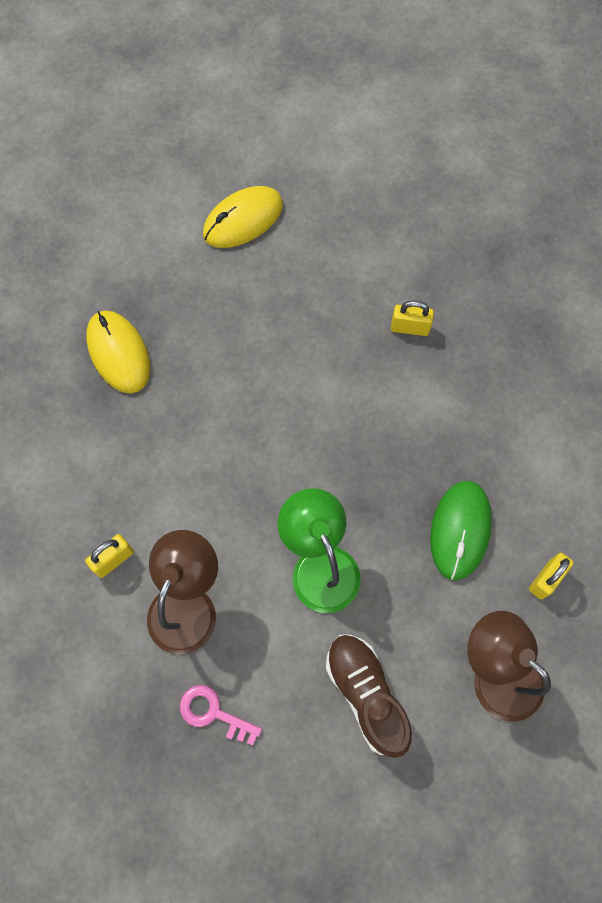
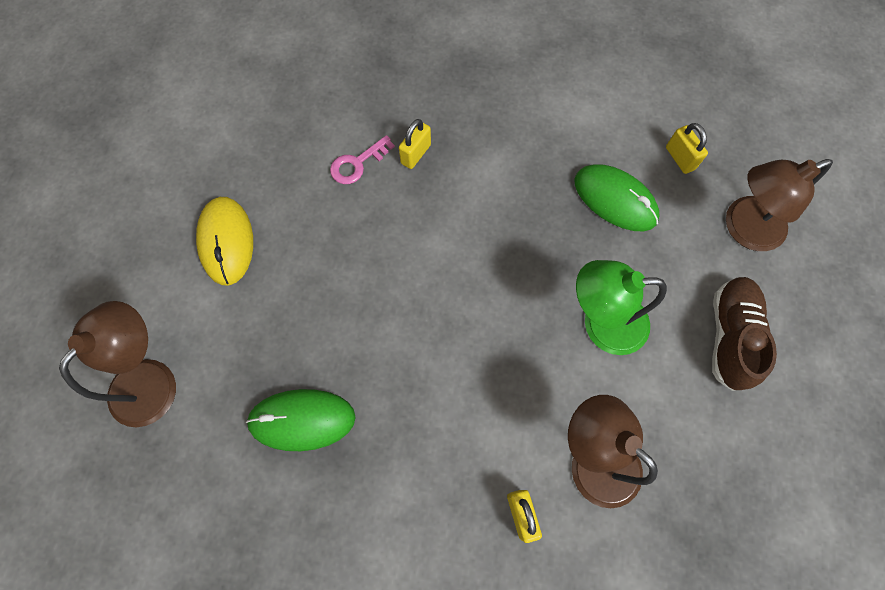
camera: 65 degrees left, 0 degrees up
yellow mouse [86,310,150,393] -> green mouse [246,389,356,451]
pink key [180,685,262,745] -> pink key moved to [330,135,395,184]
brown shoe [326,634,412,758] -> brown shoe turned 105 degrees clockwise [712,277,777,391]
none -> brown lamp [59,301,176,427]

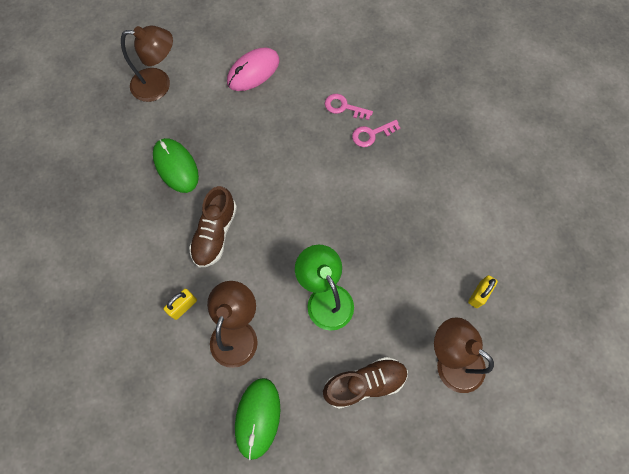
camera: 60 degrees right, 0 degrees up
yellow mouse [196,197,253,285] -> pink mouse [227,48,279,91]
yellow padlock [399,119,431,169] -> pink key [352,120,400,147]
green mouse [575,164,660,231] -> green mouse moved to [235,378,280,460]
none -> brown shoe [189,186,237,267]

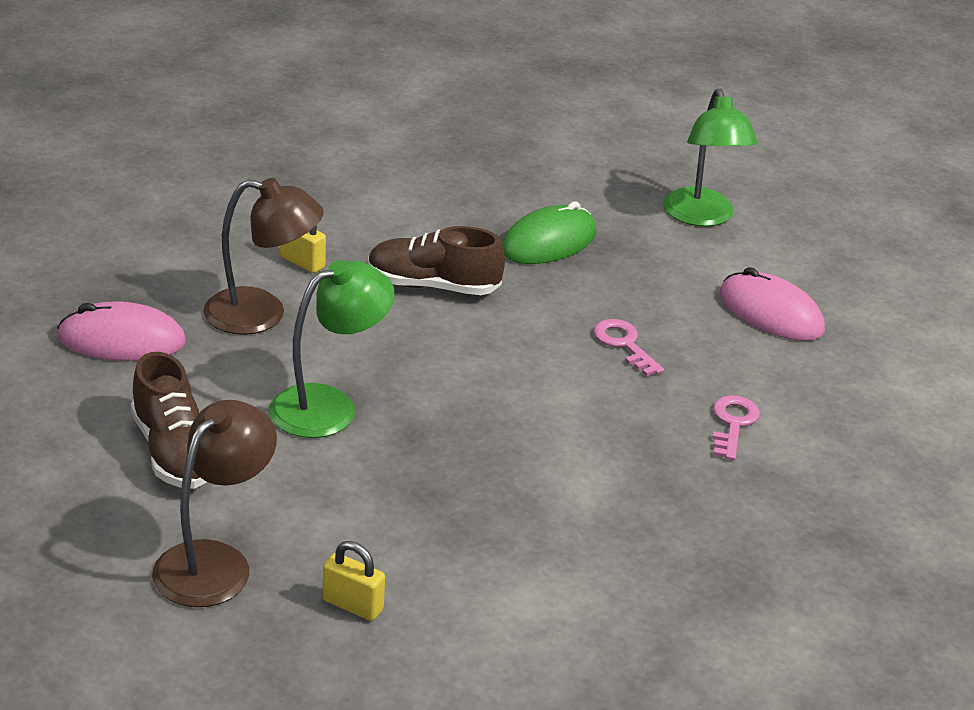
camera: 80 degrees right, 35 degrees down
brown lamp [121,26,173,102] -> green lamp [663,88,757,227]
green mouse [235,378,280,460] -> pink mouse [57,301,186,361]
pink key [352,120,400,147] -> pink key moved to [593,319,664,376]

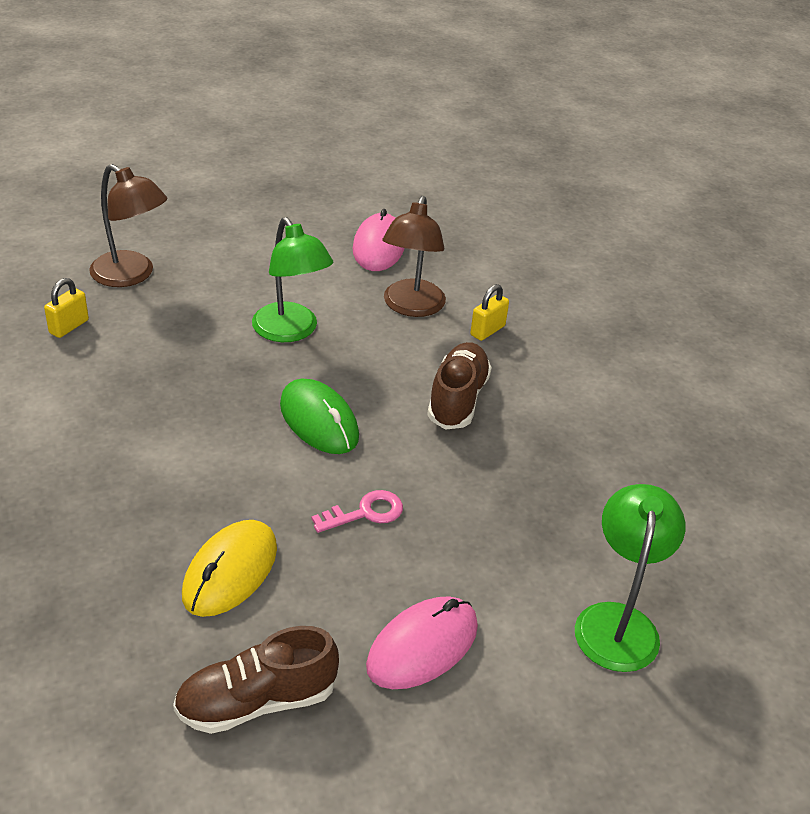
camera: 95 degrees right, 5 degrees up
brown shoe [131,352,206,489] -> brown shoe moved to [173,626,339,734]
green mouse [502,201,597,264] -> green mouse moved to [280,379,359,454]
green lamp [663,88,757,227] -> green lamp turned 105 degrees clockwise [575,484,685,672]
pink key [712,395,760,460] -> yellow mouse [182,520,277,617]

